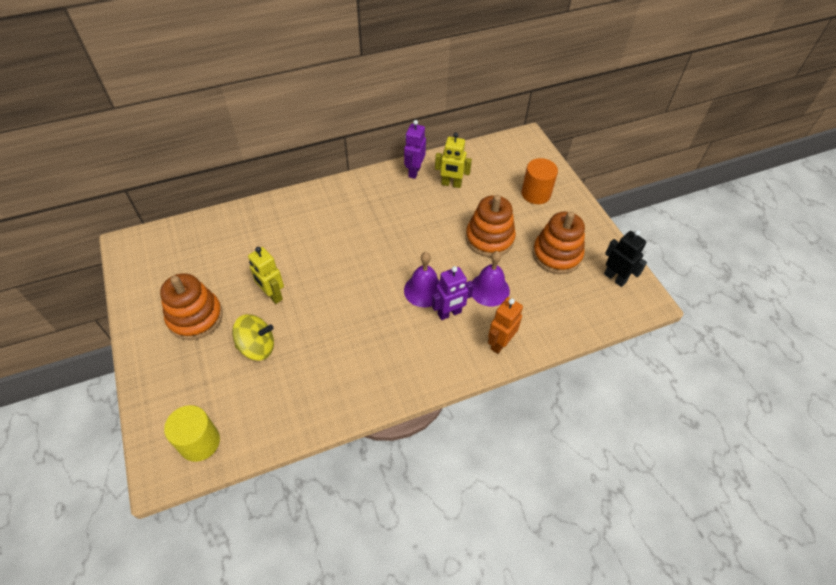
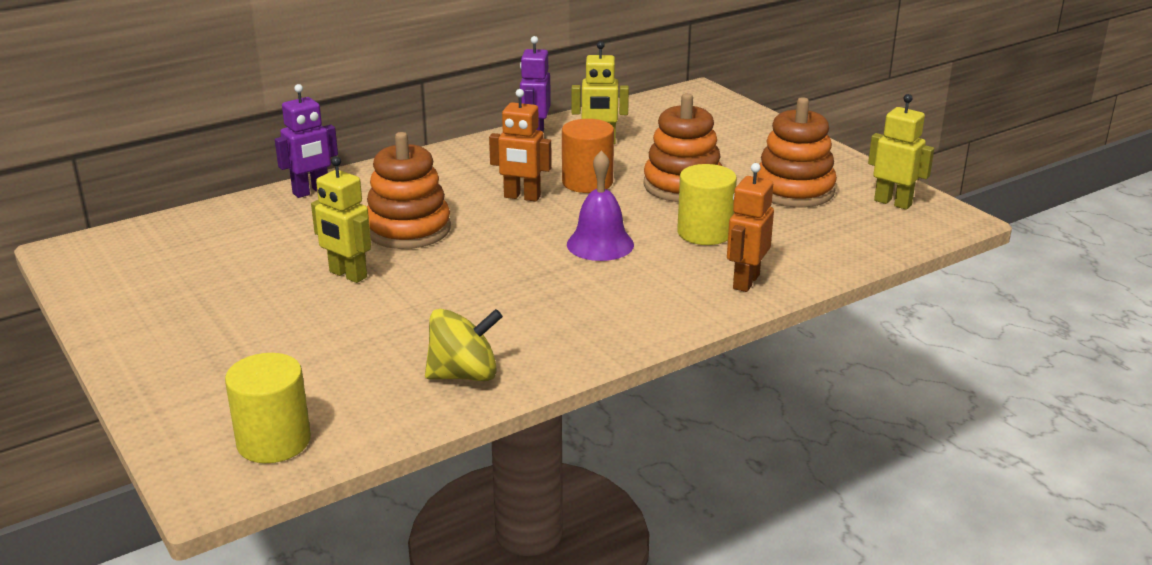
camera: 10 degrees left, 25 degrees down
orange stacking toy [160,273,223,340] -> orange stacking toy moved to [367,132,451,249]
yellow spinning top [232,314,274,360] -> yellow spinning top moved to [425,309,503,381]
purple robot [432,266,474,320] -> purple robot moved to [275,84,338,198]
purple bell [472,251,510,306] -> yellow cylinder [677,164,737,245]
orange cylinder [521,158,558,204] -> orange cylinder moved to [562,119,614,193]
black robot [604,230,647,287] -> yellow robot [868,94,934,210]
none -> orange robot [489,89,552,202]

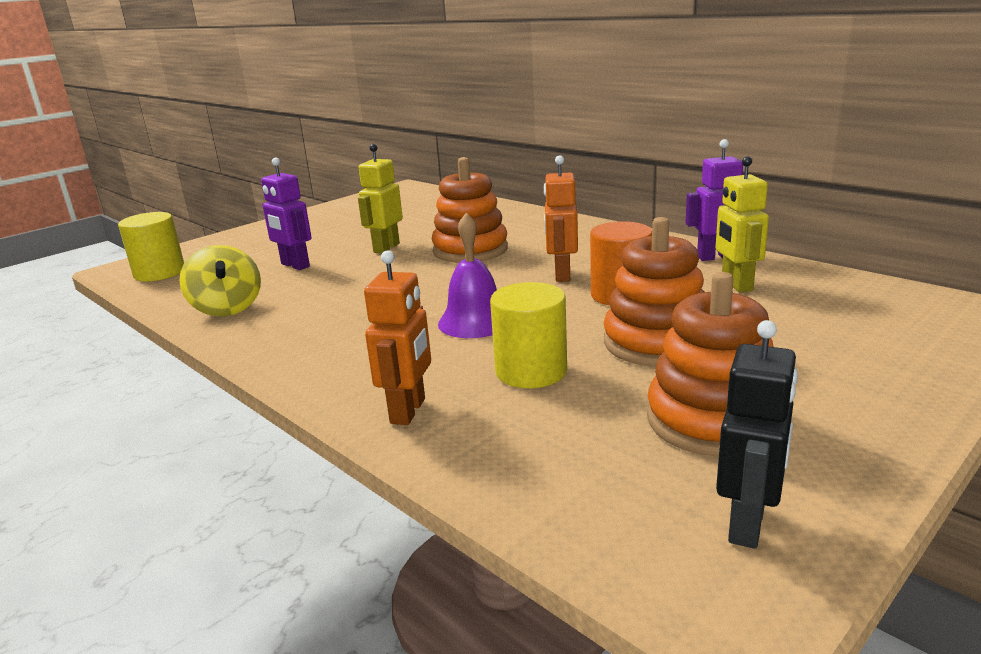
camera: 80 degrees right, 5 degrees down
purple robot [275,84,338,198] -> purple robot moved to [261,158,311,270]
orange robot [727,163,774,292] -> orange robot turned 90 degrees clockwise [364,250,431,425]
yellow robot [868,94,934,210] -> black robot [716,320,798,549]

